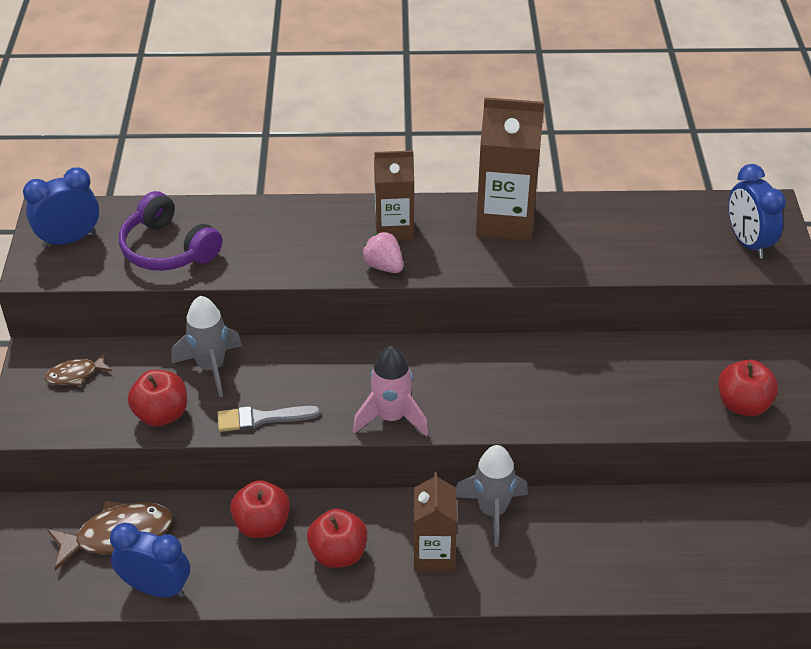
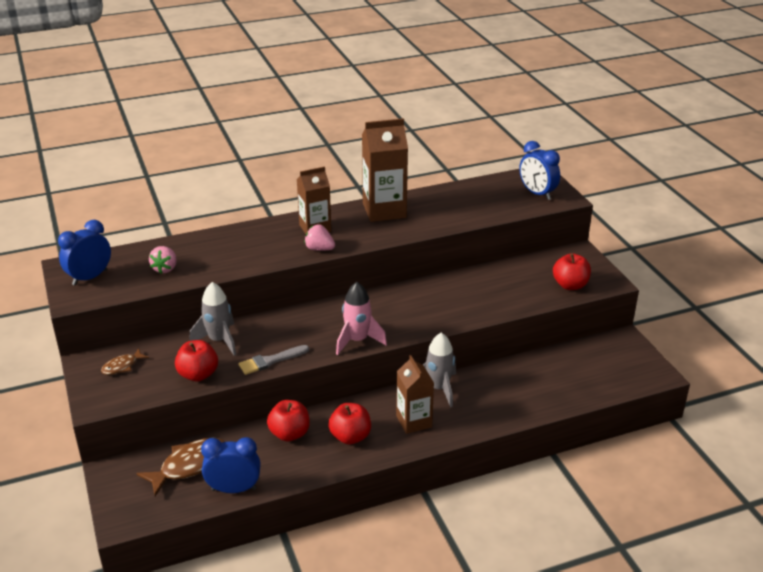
camera: 20 degrees left, 10 degrees down
purple headphones [119,191,222,271] -> pink strawberry [149,246,177,273]

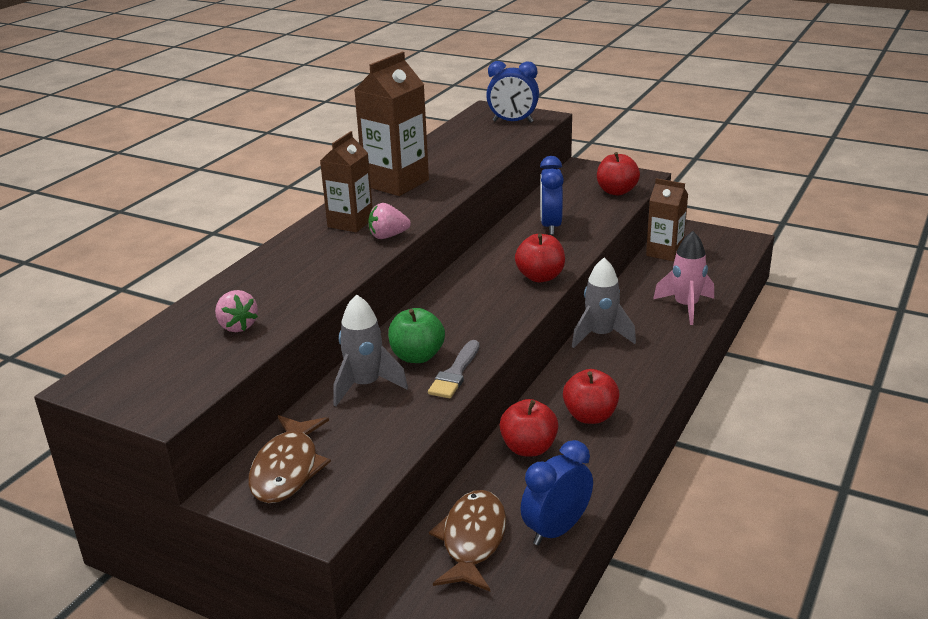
camera: 40 degrees left, 5 degrees down
blue clock [58,220,111,286] -> blue clock moved to [540,156,564,235]
brown fish [101,348,149,375] -> brown fish [248,415,331,503], size x1.82
red apple [175,340,218,382] -> red apple moved to [515,233,565,282]
pink rocket [336,282,387,355] -> pink rocket moved to [653,231,714,325]
brown carton [396,355,434,434] -> brown carton moved to [646,178,688,261]
none -> green apple [388,308,445,363]

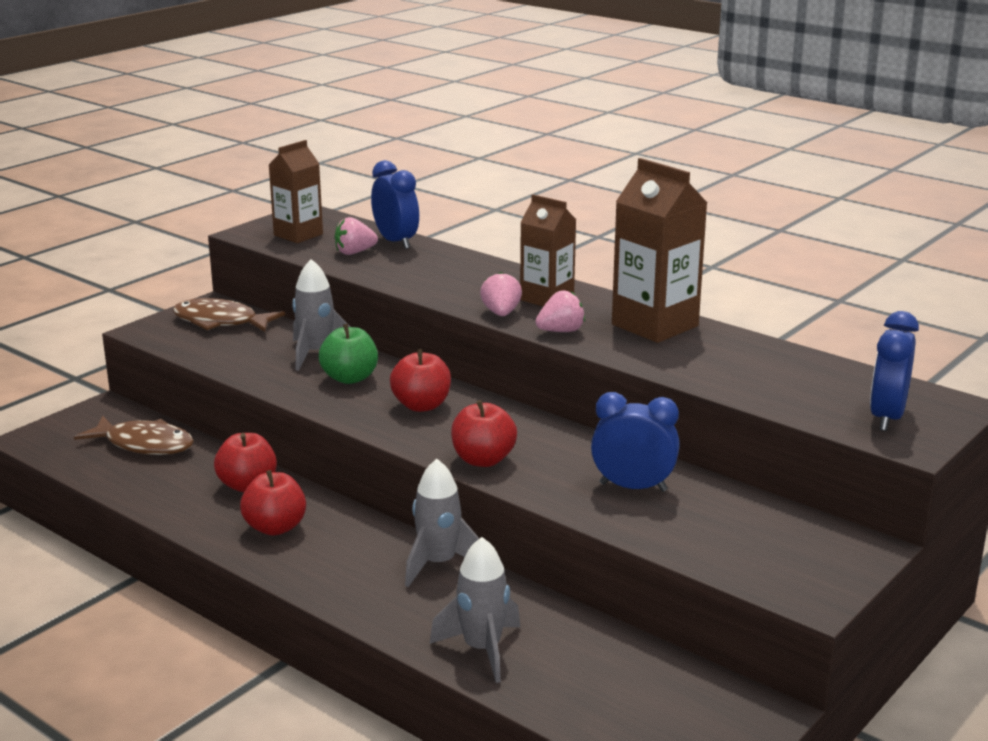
camera: 100 degrees right, 5 degrees down
grey brush [428,340,479,398] -> none
blue clock [520,440,593,546] -> blue clock moved to [371,160,419,249]
red apple [597,152,640,195] -> red apple moved to [390,349,451,412]
brown carton [646,178,688,261] -> brown carton moved to [269,140,323,243]
pink rocket [653,231,714,325] -> grey rocket [430,537,520,683]
none -> pink strawberry [535,290,585,332]

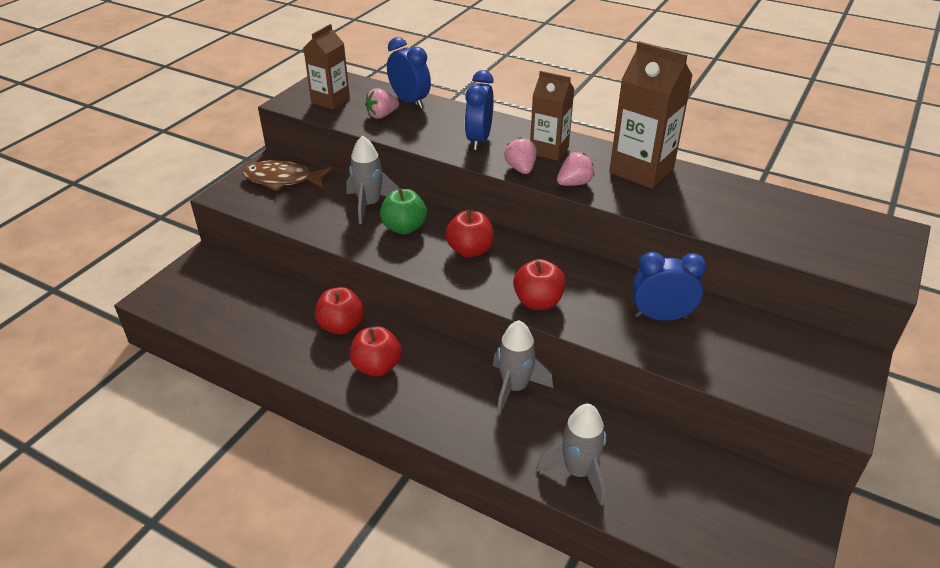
camera: 10 degrees left, 15 degrees up
brown fish [74,416,194,455] -> none
blue clock [870,311,919,431] -> blue clock moved to [465,70,494,150]

